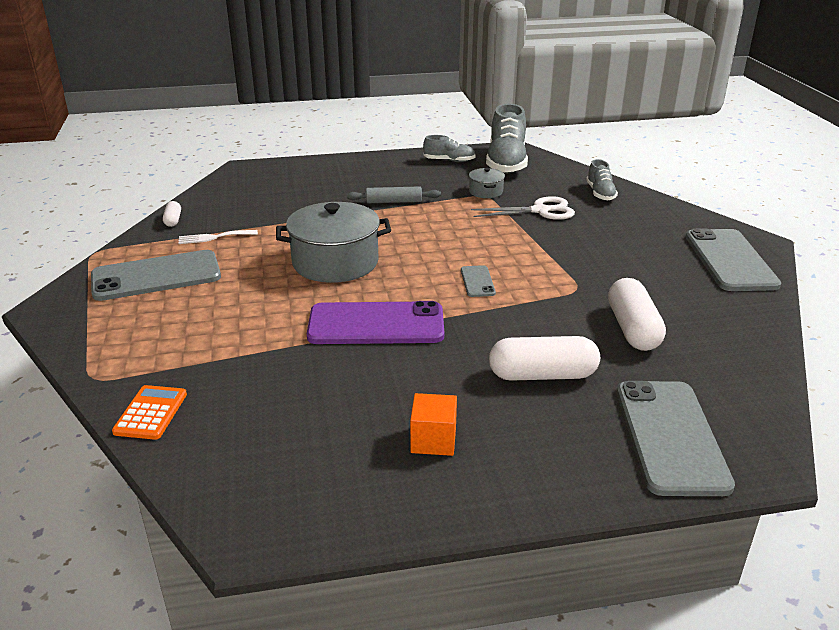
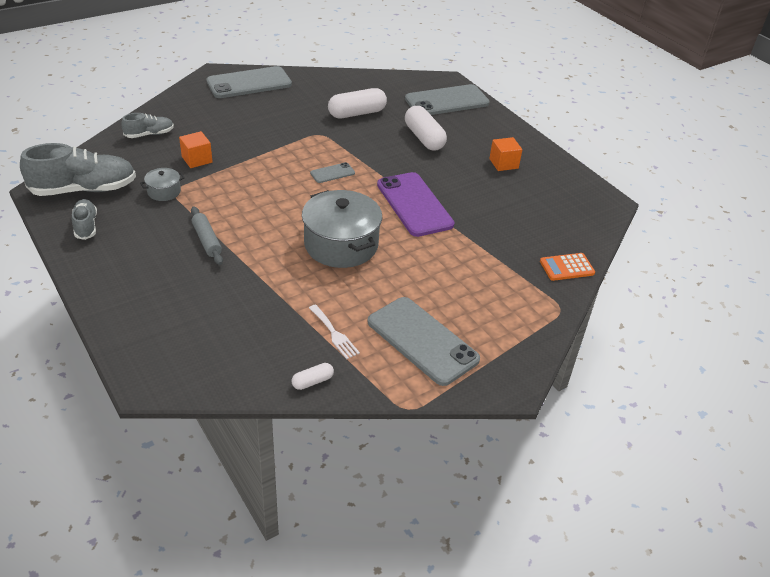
camera: 115 degrees left, 10 degrees up
white scissors [471,196,575,220] -> orange cube [179,131,213,168]

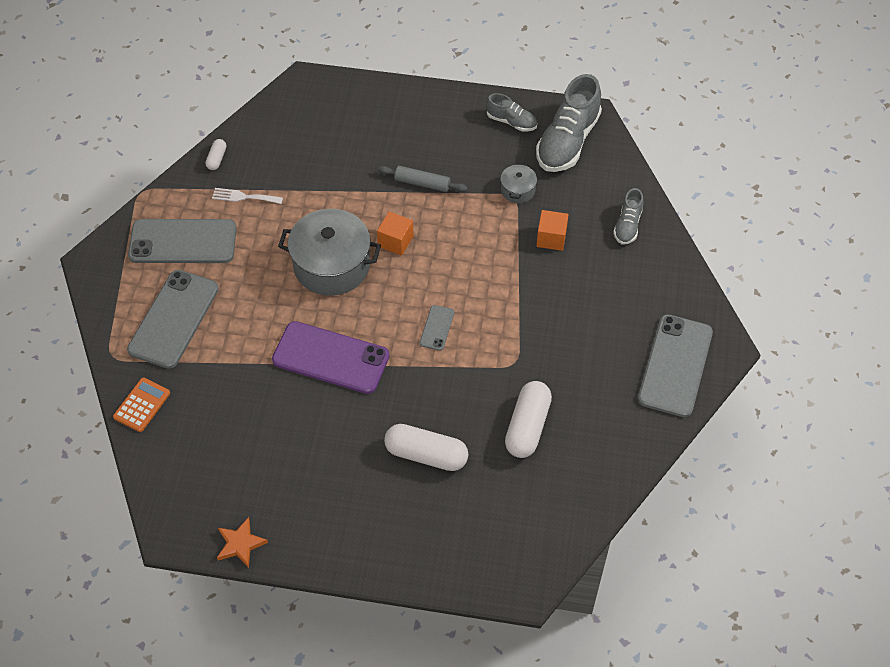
camera: 135 degrees right, 15 degrees up
grey phone [405,84,490,115] -> grey phone moved to [127,270,219,369]
orange cube [489,137,522,171] -> orange cube moved to [377,211,414,256]
none -> orange star [217,517,268,568]

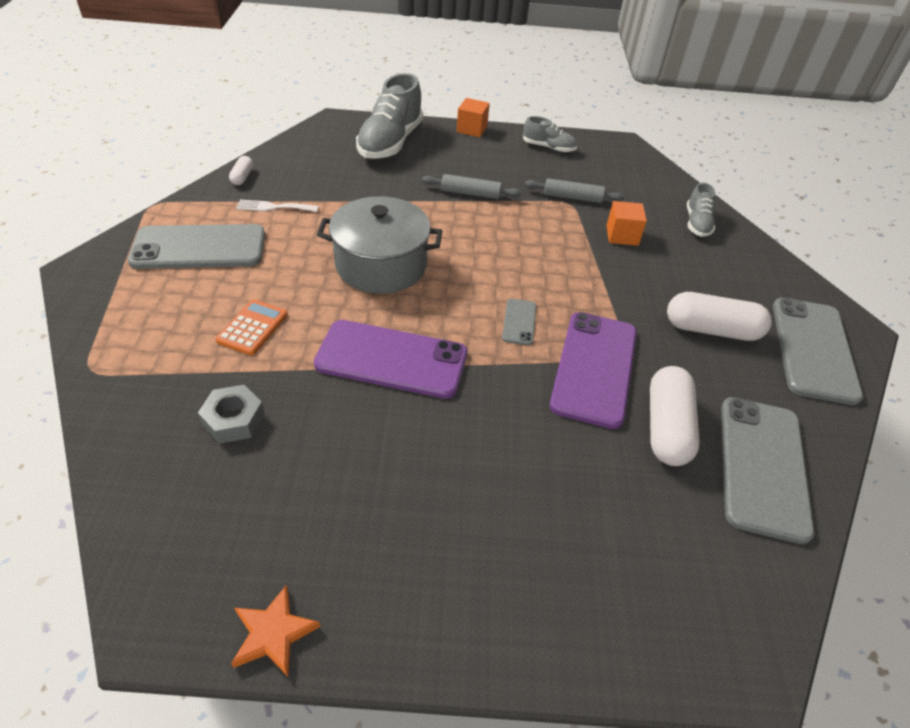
camera: 10 degrees left, 10 degrees down
orange calculator [113,378,170,432] -> orange calculator moved to [216,299,288,355]
grey phone [127,270,219,369] -> grey phone moved to [721,397,815,544]
orange cube [377,211,414,256] -> orange cube moved to [457,98,490,137]
white capsule [384,424,468,471] -> white capsule moved to [667,292,772,341]
grey pot [500,163,537,203] -> grey rolling pin [525,178,625,203]
grey shoe [536,74,602,172] -> grey shoe moved to [356,73,423,159]
none -> grey nut [198,385,265,444]
none -> purple phone [550,312,637,429]

